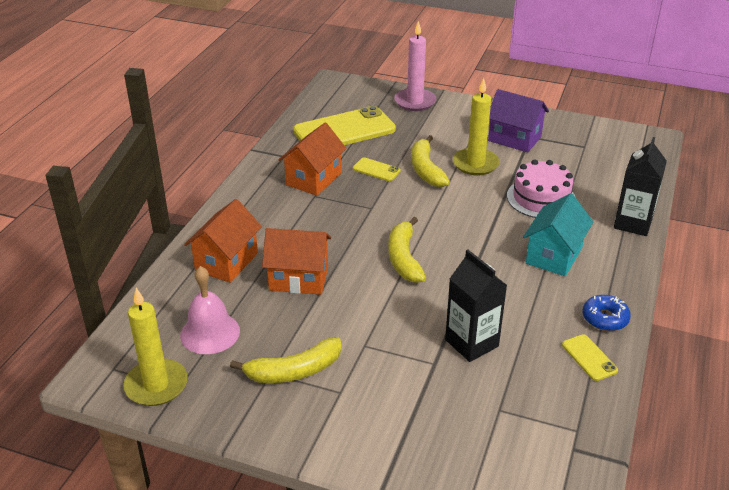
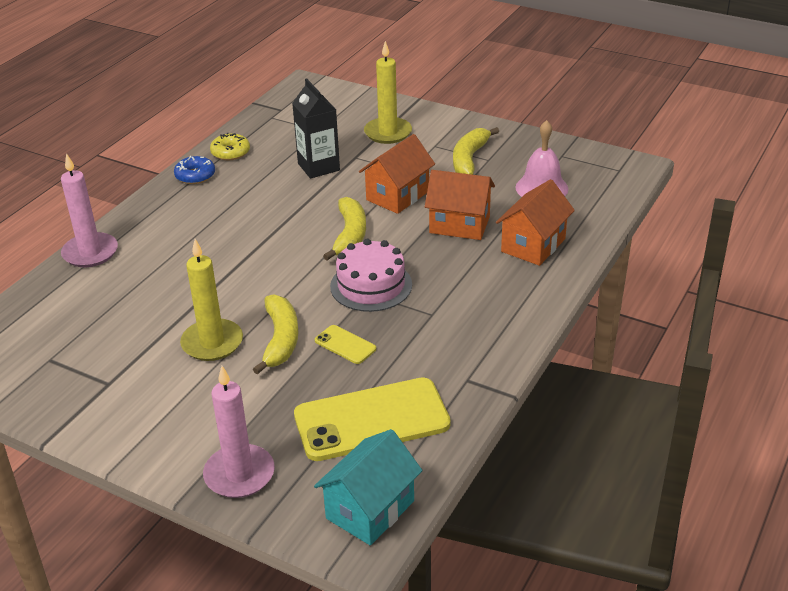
camera: 170 degrees left, 0 degrees up
yellow candle [123,288,188,406] -> yellow candle moved to [364,41,412,144]
yellow banana [230,337,341,383] -> yellow banana turned 60 degrees counterclockwise [453,127,499,175]
orange house [278,123,347,196] -> orange house moved to [359,134,435,214]
purple house [488,89,549,153] -> none
pink cake [507,159,576,218] -> pink cake moved to [330,239,412,312]
turquoise house [523,193,593,276] -> turquoise house moved to [314,429,423,545]
yellow phone [562,334,618,381] -> yellow donut [210,133,250,160]
black carton [614,137,667,236] -> pink candle [61,153,118,267]

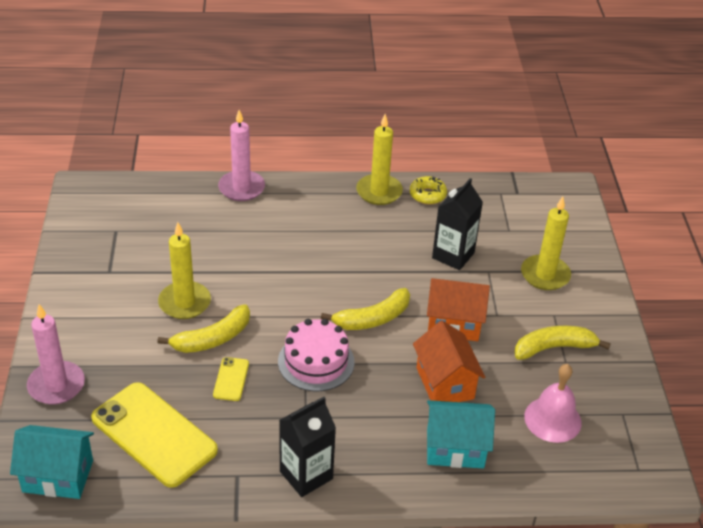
camera: 55 degrees right, 5 degrees up
blue donut [174,156,215,184] -> yellow candle [356,114,403,205]
orange house [496,179,575,266] -> turquoise house [427,400,495,468]
none -> black carton [279,397,336,497]

